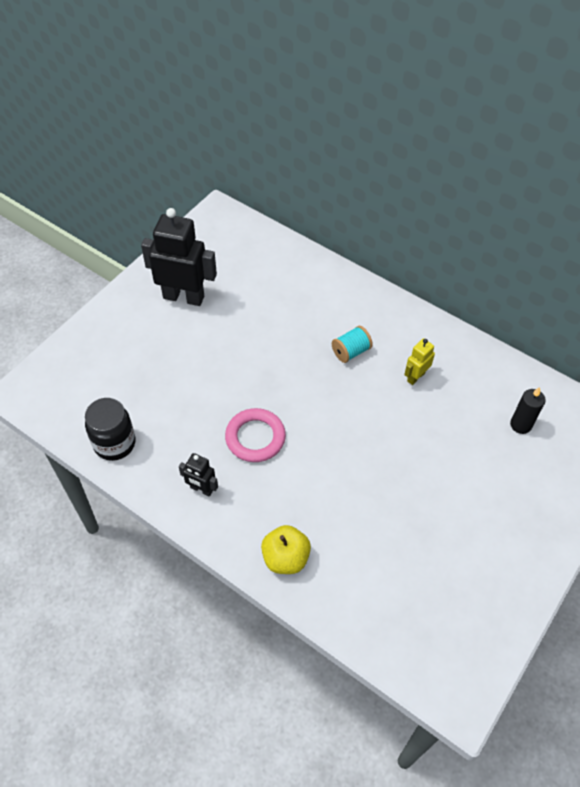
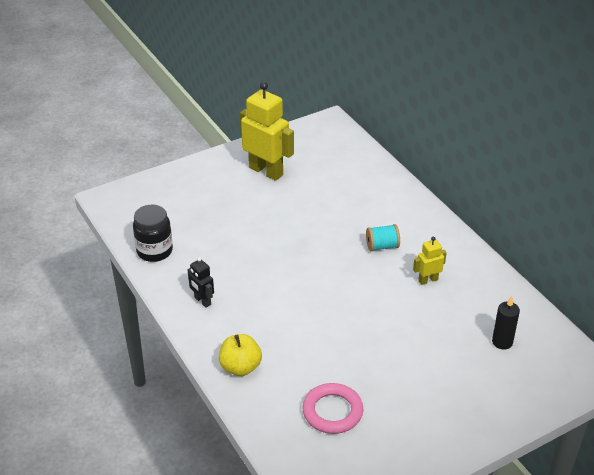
camera: 25 degrees right, 15 degrees down
black robot [141,208,217,306] -> yellow robot [240,82,294,181]
pink ring [225,408,286,462] -> pink ring moved to [303,383,363,434]

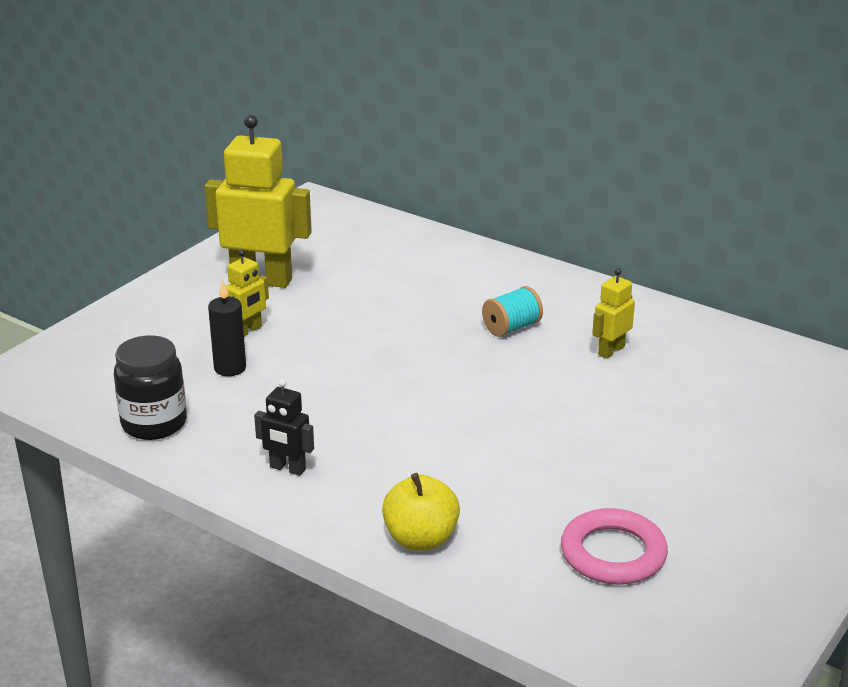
camera: 25 degrees left, 10 degrees down
black candle [492,296,520,350] -> black candle moved to [208,279,246,376]
none -> yellow robot [226,249,269,336]

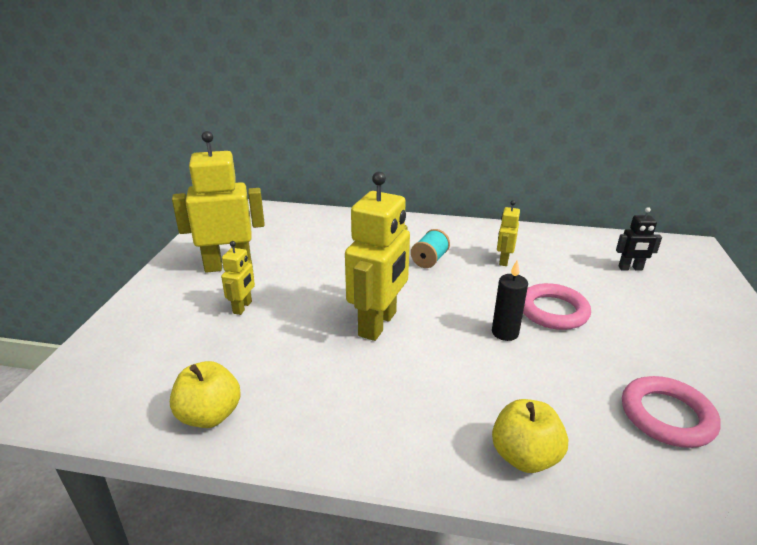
camera: 25 degrees left, 0 degrees up
black jar [114,335,187,440] -> yellow apple [170,361,241,428]
black candle [208,279,246,376] -> black candle moved to [492,260,528,341]
black robot [254,379,314,476] -> black robot moved to [616,207,662,271]
none -> yellow robot [345,172,410,341]
none -> pink ring [523,283,591,330]

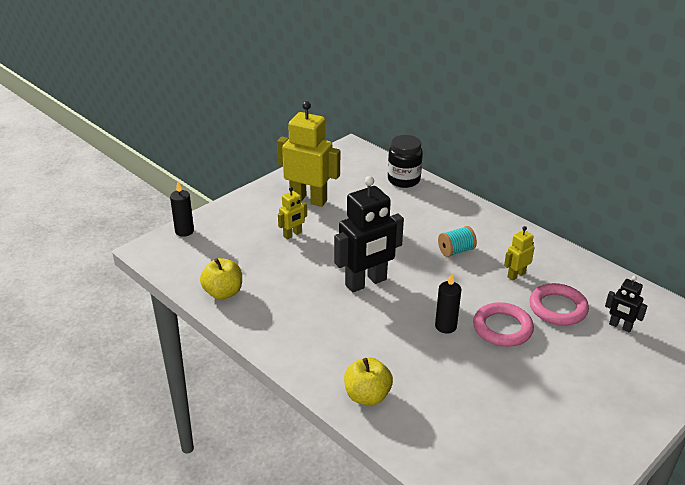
camera: 35 degrees right, 5 degrees up
yellow robot [345,172,410,341] -> black robot [334,176,404,292]
pink ring [622,376,721,448] -> pink ring moved to [529,283,589,326]
none -> black candle [170,182,194,237]
none -> black jar [388,135,423,188]

